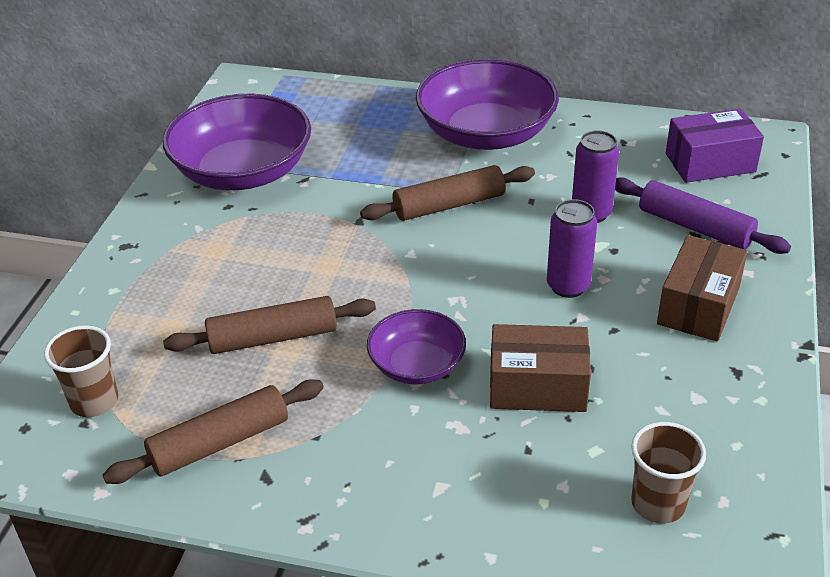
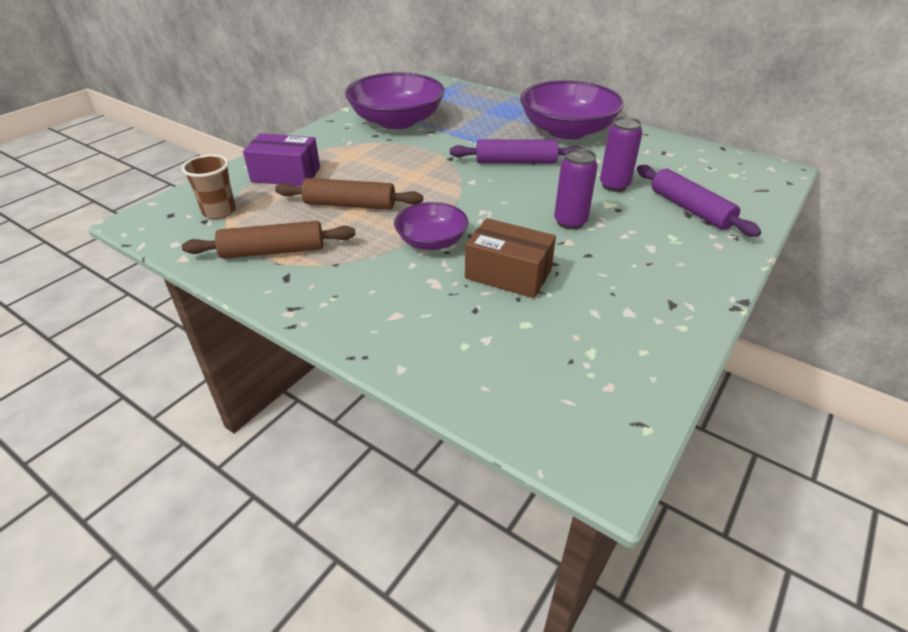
camera: 20 degrees right, 0 degrees up
brown rolling pin [360,165,535,221] -> purple rolling pin [450,139,583,163]
brown cup [631,422,706,524] -> none
brown box [657,235,747,341] -> none
purple box [666,108,764,183] -> purple box moved to [243,133,320,186]

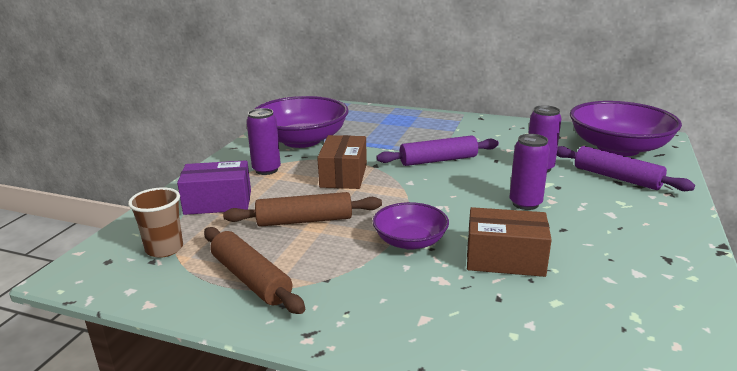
camera: 15 degrees left, 15 degrees down
brown rolling pin [182,221,356,259] -> brown rolling pin turned 75 degrees clockwise [204,227,305,314]
purple bowl [520,80,624,140] -> purple bowl moved to [570,101,682,156]
none -> purple can [246,108,281,175]
none -> brown box [317,135,367,189]

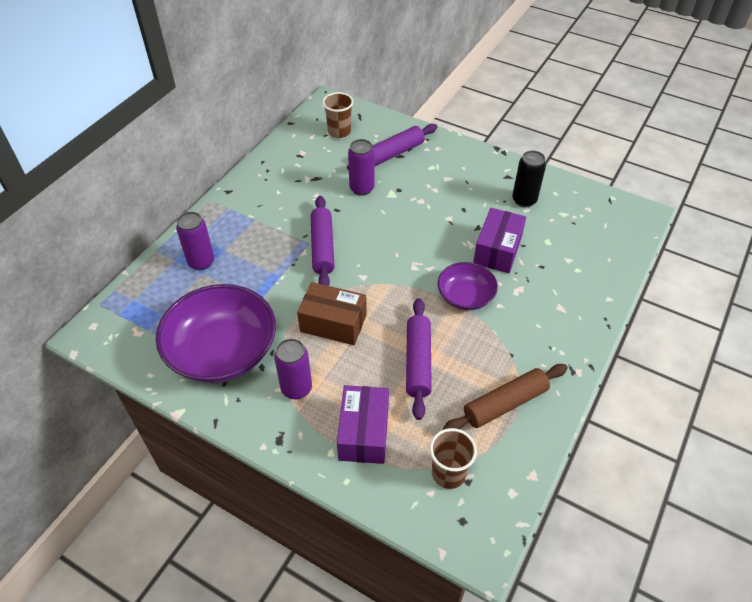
camera: 80 degrees left, 25 degrees up
brown rolling pin [223,192,382,227] -> purple rolling pin [406,298,432,420]
brown box [467,207,552,277] -> purple box [473,208,526,273]
purple can [510,134,550,210] -> purple can moved to [176,212,214,270]
purple bowl [570,101,682,156] -> brown cup [322,92,354,138]
none -> black can [512,150,546,207]

